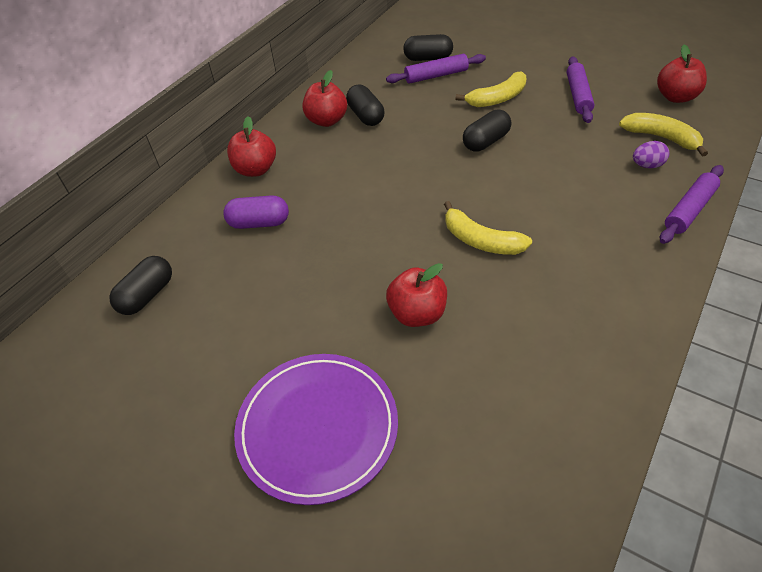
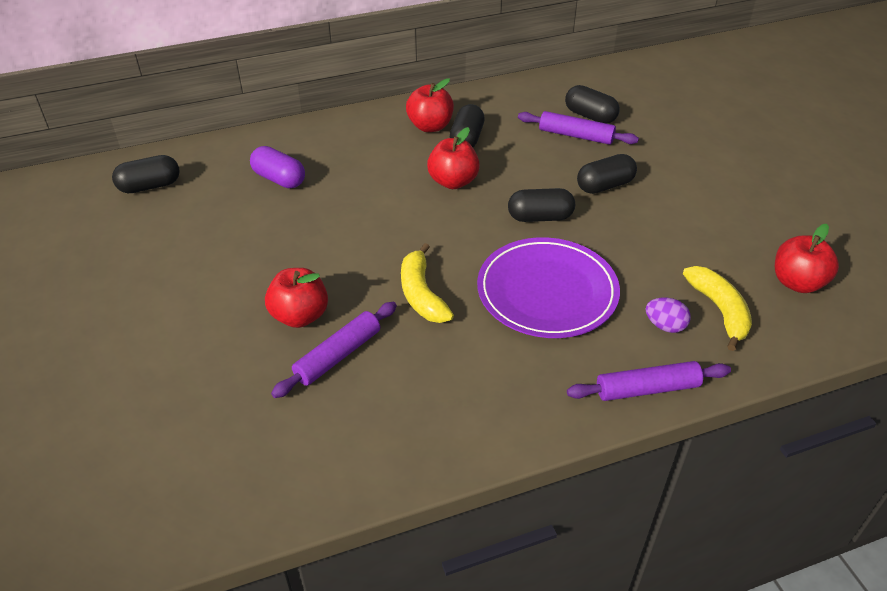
camera: 35 degrees right, 5 degrees down
red apple [227,116,276,177] -> red apple moved to [427,127,480,189]
purple plate [234,354,398,505] -> purple plate moved to [477,237,620,338]
yellow banana [456,71,526,107] -> black capsule [577,154,637,194]
purple rolling pin [567,56,594,123] -> purple rolling pin moved to [271,302,397,398]

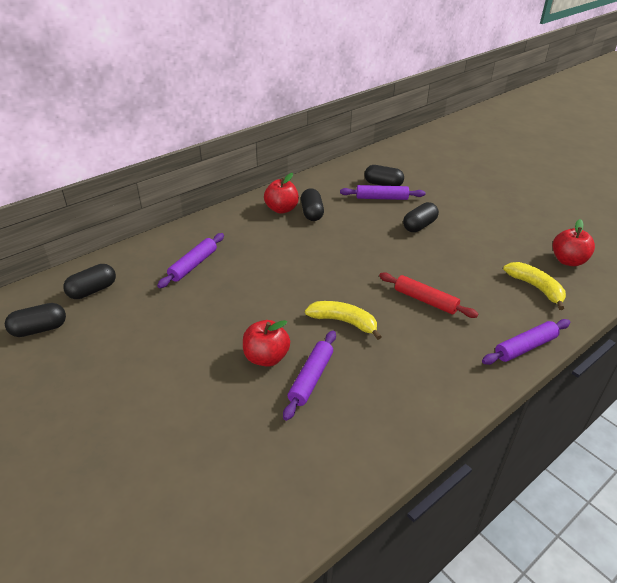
camera: 20 degrees left, 5 degrees down
purple capsule [250,146,305,188] -> purple rolling pin [157,233,224,288]
yellow banana [401,243,454,323] -> yellow banana turned 150 degrees clockwise [305,301,382,340]
red apple [427,127,480,189] -> none
purple plate [477,237,620,338] -> red rolling pin [379,272,478,318]
black capsule [508,188,575,222] -> black capsule moved to [5,303,66,337]
purple egg [646,297,691,333] -> none

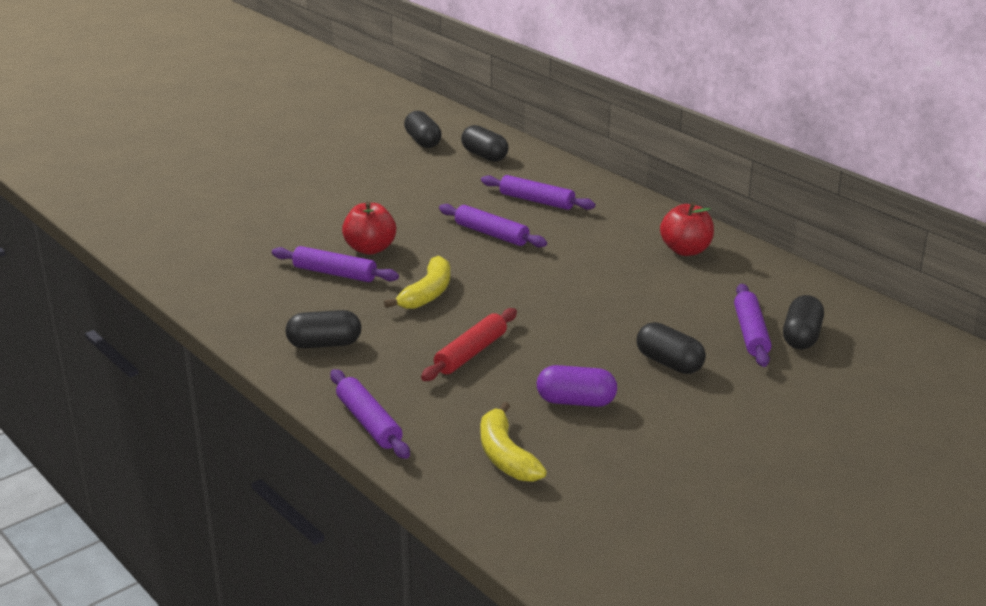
camera: 90 degrees right, 10 degrees down
black capsule [301,188,324,221] -> black capsule moved to [285,310,361,348]
yellow banana [503,262,566,310] -> yellow banana turned 105 degrees clockwise [481,402,547,482]
red apple [552,219,595,266] -> none
none -> purple rolling pin [439,204,547,248]
none -> purple capsule [537,365,617,407]

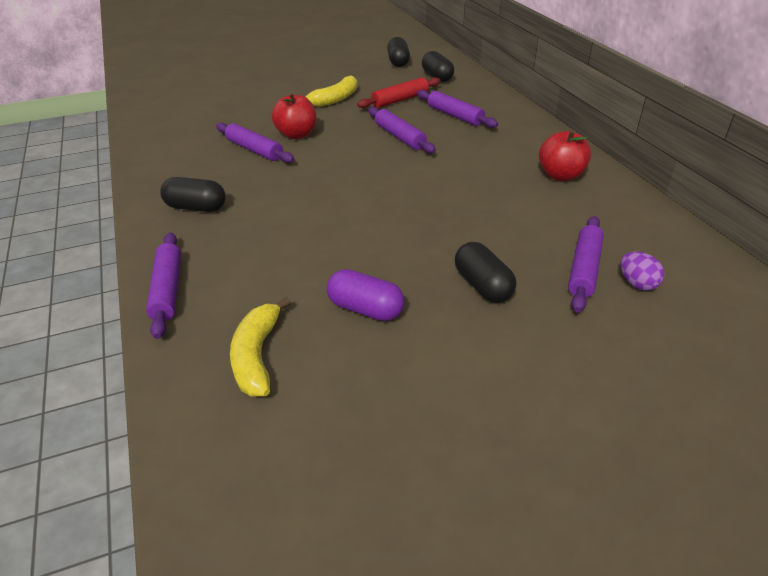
camera: 20 degrees right, 10 degrees up
yellow banana [384,255,450,309] -> yellow banana moved to [306,75,357,107]
red rolling pin [421,308,517,381] -> red rolling pin moved to [357,77,441,108]
black capsule [783,295,824,349] -> purple egg [620,251,665,291]

